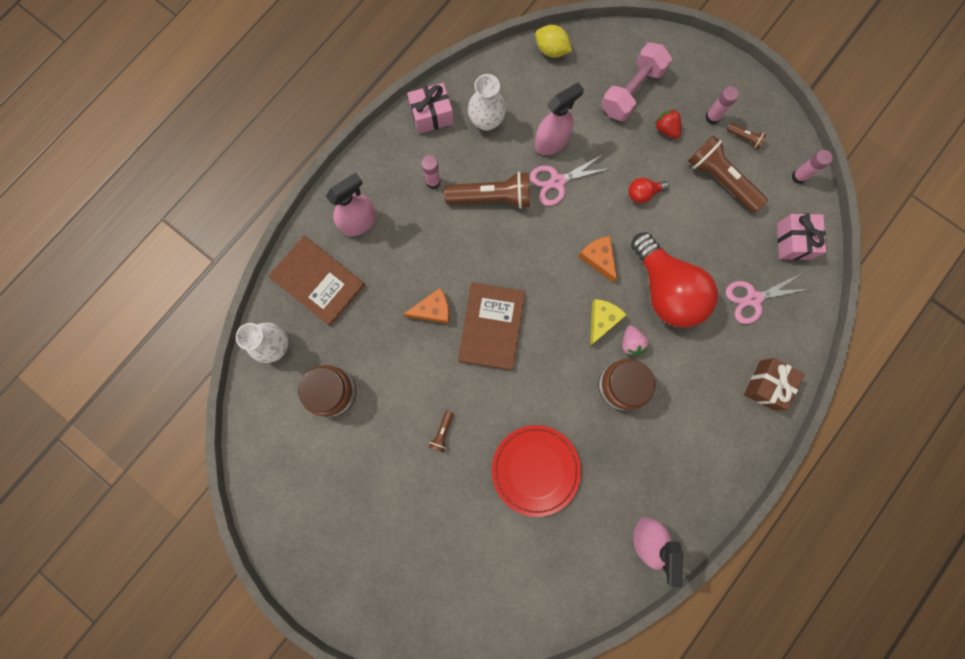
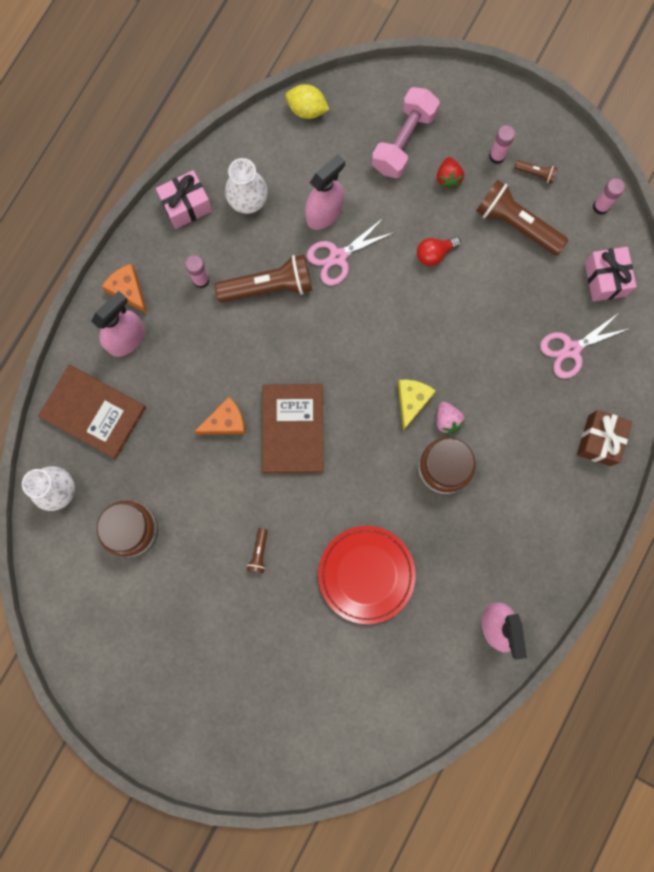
camera: 10 degrees left, 0 degrees up
orange cheese [578,236,617,283] -> orange cheese moved to [101,264,147,313]
red light bulb [631,232,718,328] -> none
red strawberry [655,109,681,139] -> red strawberry turned 135 degrees counterclockwise [437,157,464,189]

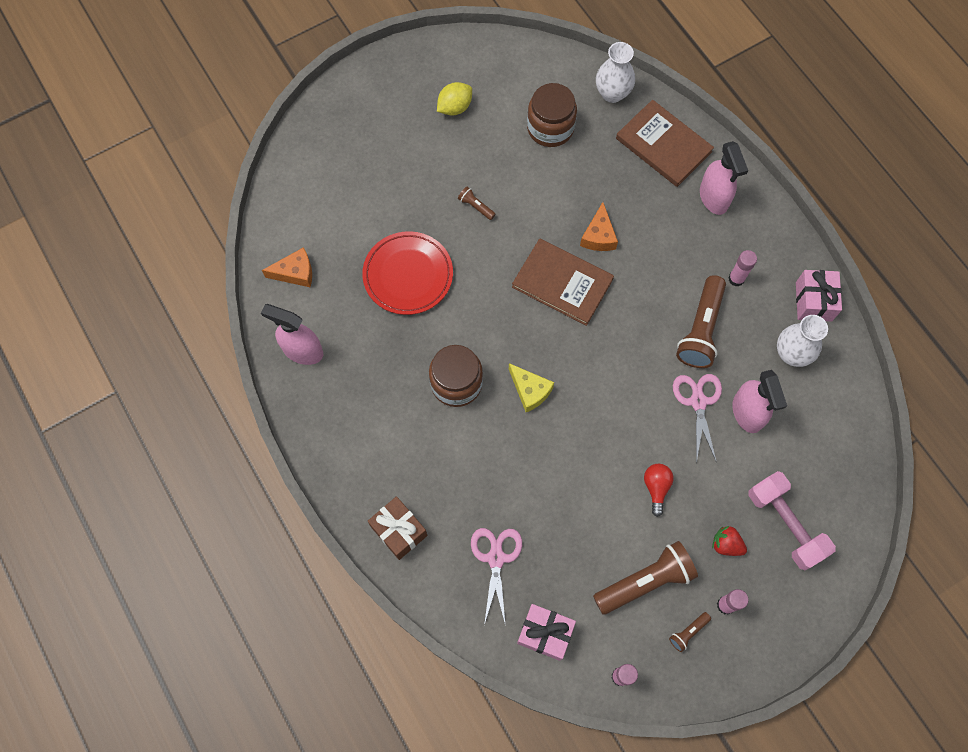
camera: 120 degrees right, 10 degrees down
brown book [38,365,146,459] -> brown book turned 75 degrees clockwise [616,100,714,187]
orange cheese [101,264,147,313] -> orange cheese moved to [262,247,312,287]
yellow lemon [286,84,329,119] -> yellow lemon moved to [437,82,472,116]
pink strawberry [437,402,465,434] -> none

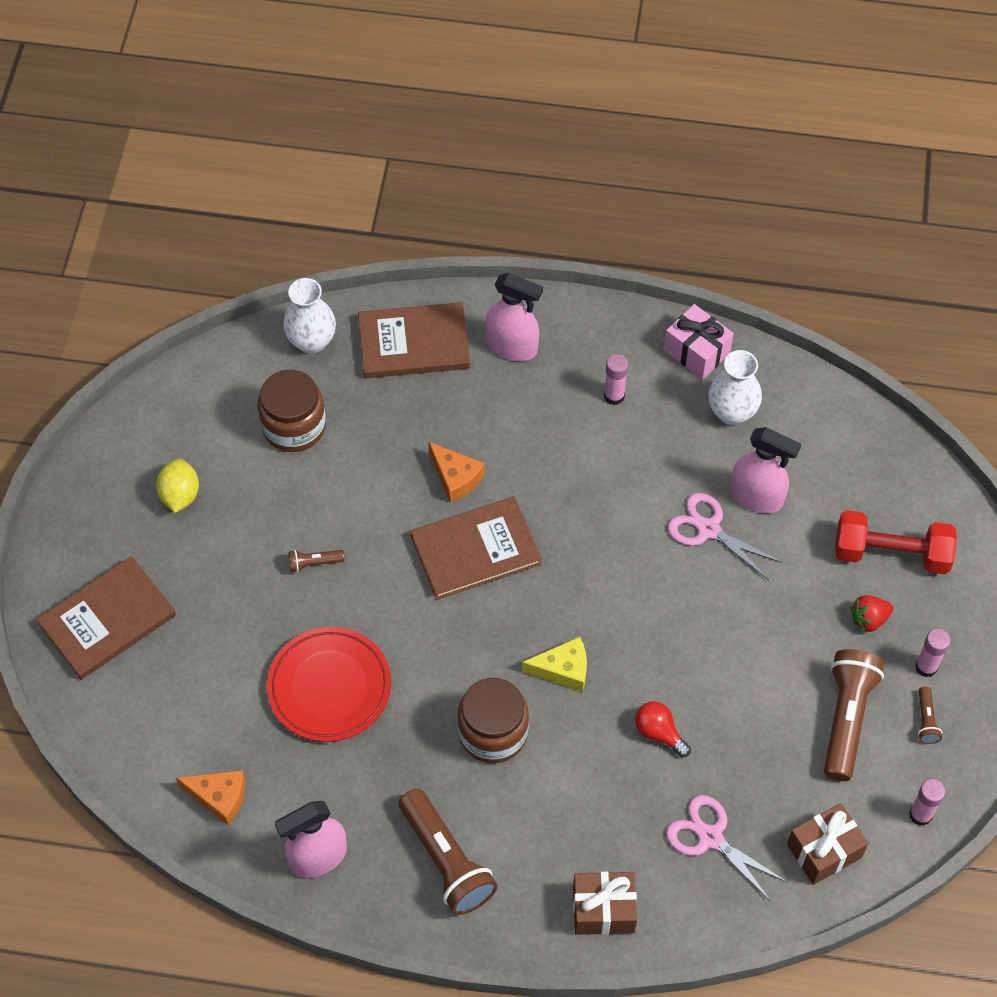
camera: 50 degrees left, 10 degrees down
orange cheese [262,247,312,287] -> orange cheese turned 75 degrees clockwise [176,770,245,826]
pink gift [517,604,576,661] -> brown gift [787,803,868,885]
red light bulb [644,464,674,517] -> red light bulb moved to [635,701,691,757]
brown flashlight [676,275,726,368] -> brown flashlight moved to [399,788,498,915]
pink dumbbell [748,471,836,570] -> red dumbbell [835,510,957,575]
none -> brown book [36,556,176,680]

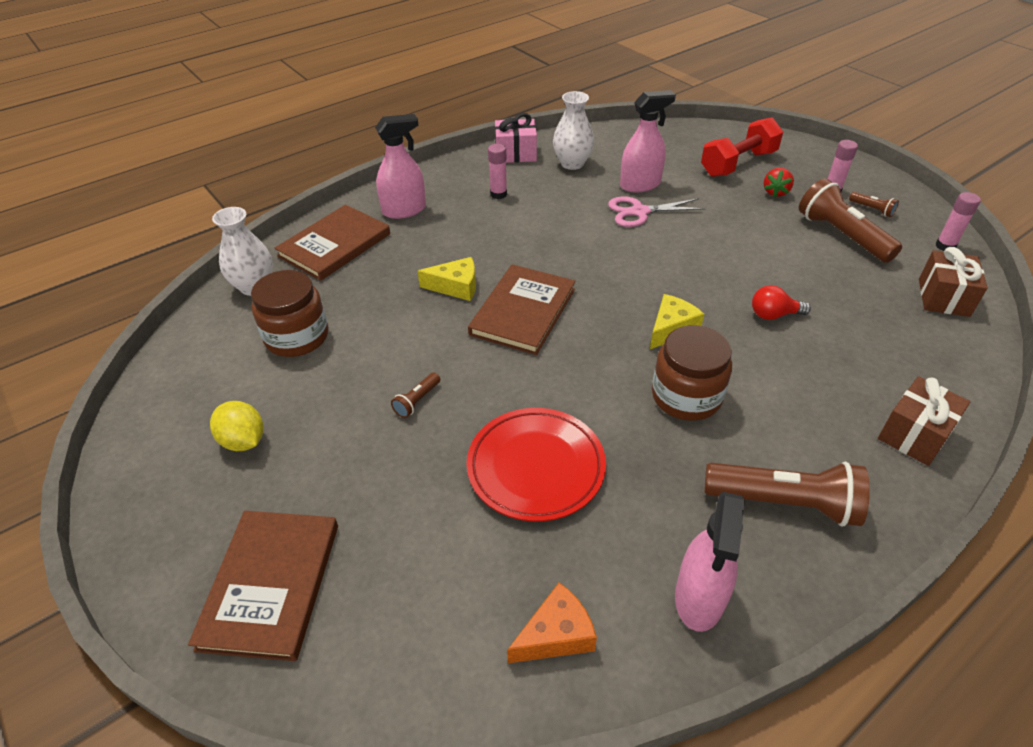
camera: 45 degrees left, 15 degrees down
orange cheese [429,442,485,503] -> yellow cheese [418,257,476,301]
pink scissors [666,795,787,902] -> none

